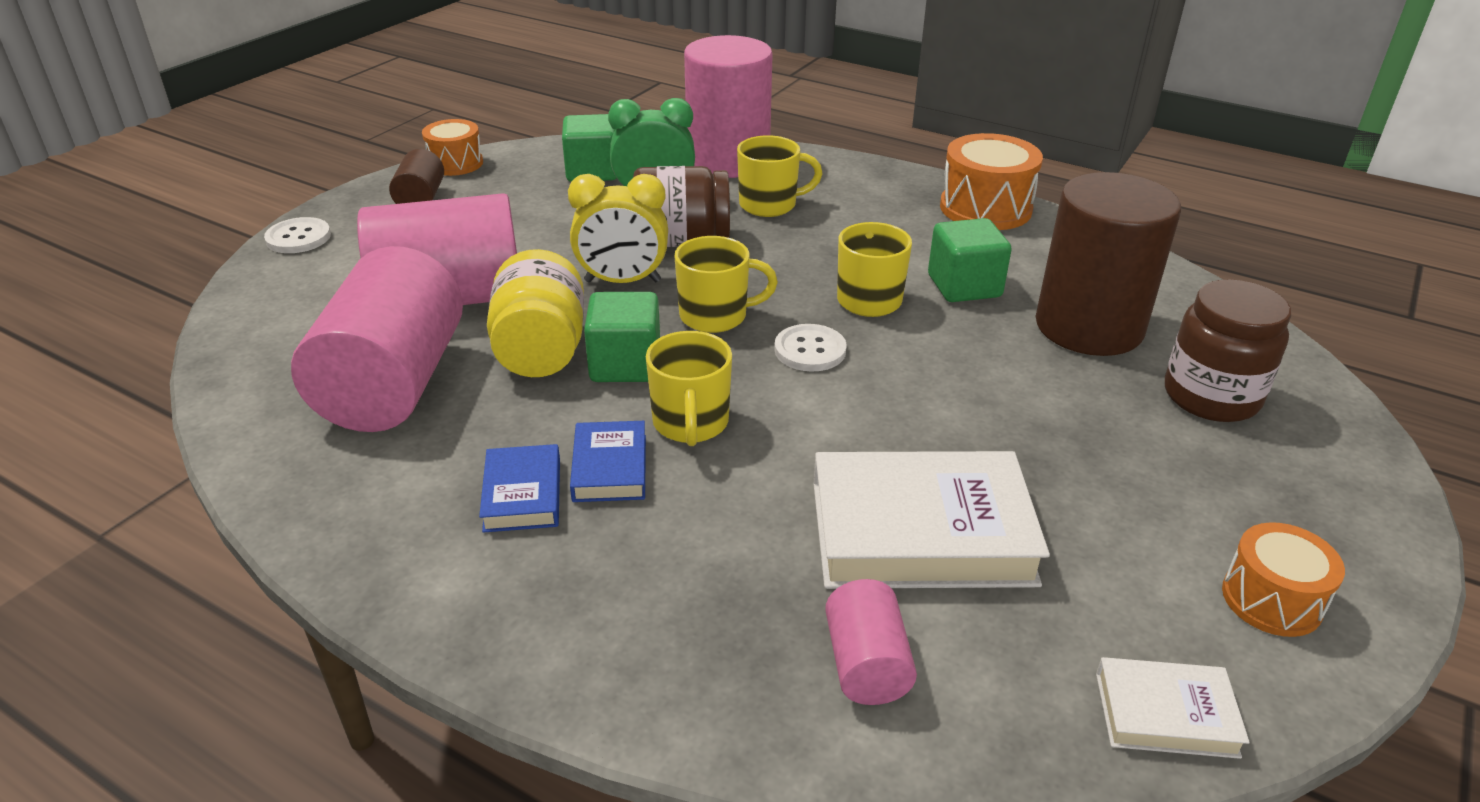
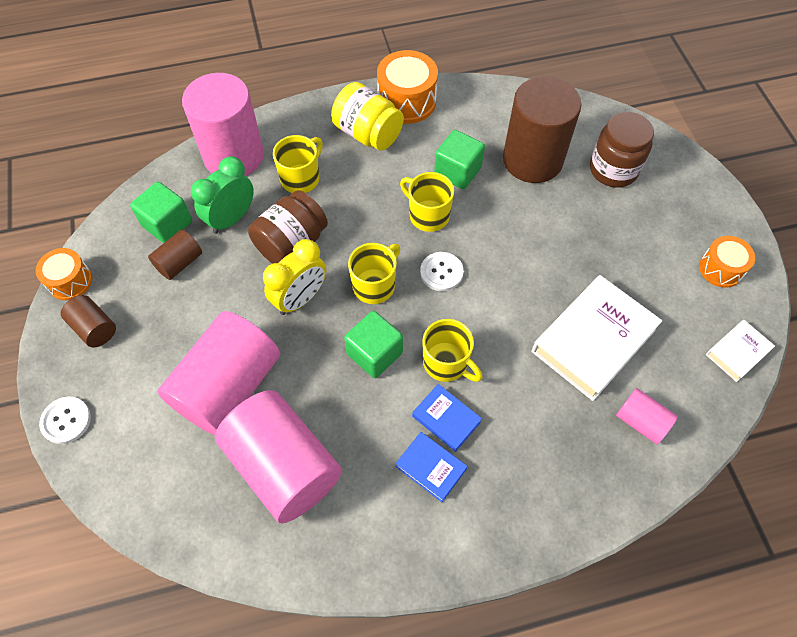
camera: 45 degrees left, 25 degrees up
yellow jar [487,249,584,377] -> yellow jar moved to [331,82,404,151]
none -> brown cylinder [148,229,202,280]

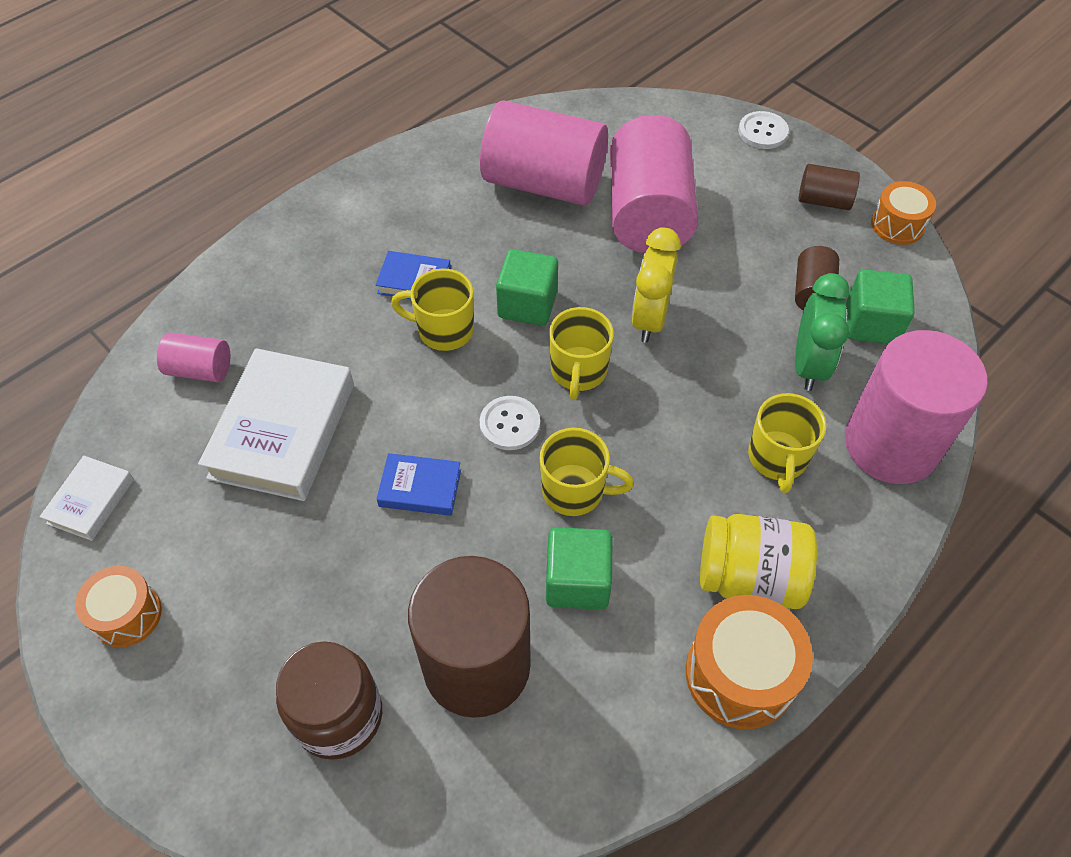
camera: 150 degrees right, 5 degrees down
brown jar [248,190,328,264] -> none
blue book [395,432,468,502] -> blue book moved to [377,453,461,516]

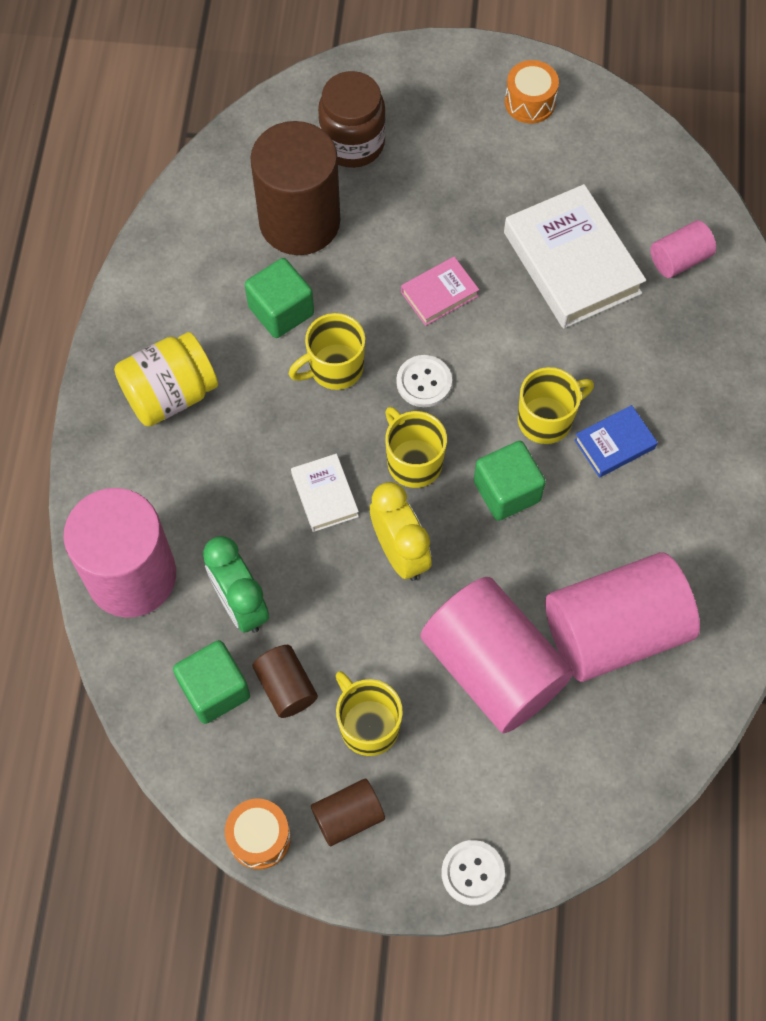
camera: 140 degrees right, 10 degrees up
white book [40,456,134,541] -> white book moved to [291,454,359,532]
blue book [377,453,461,516] -> pink book [401,256,479,326]
orange drum [685,595,813,729] -> none
yellow mug [748,393,826,494] -> yellow mug moved to [335,671,403,756]

